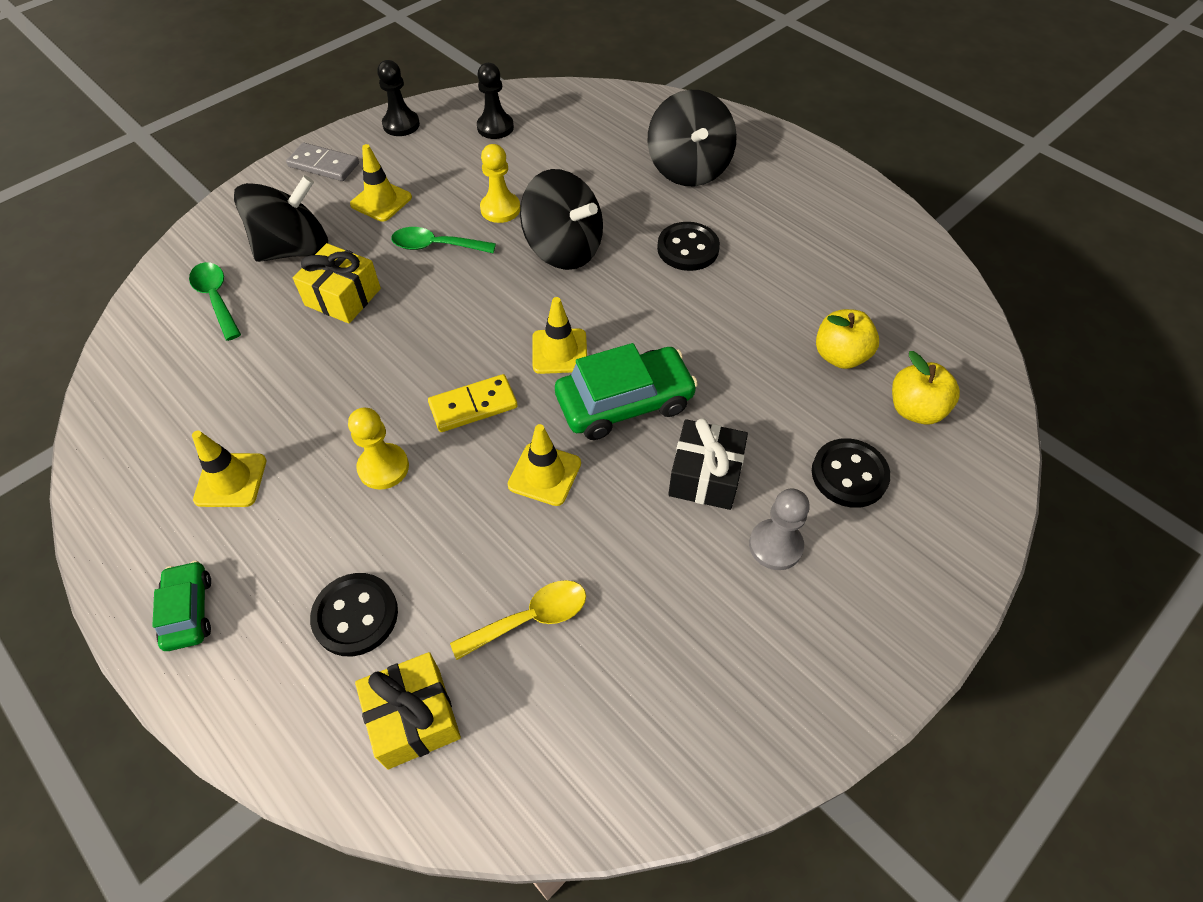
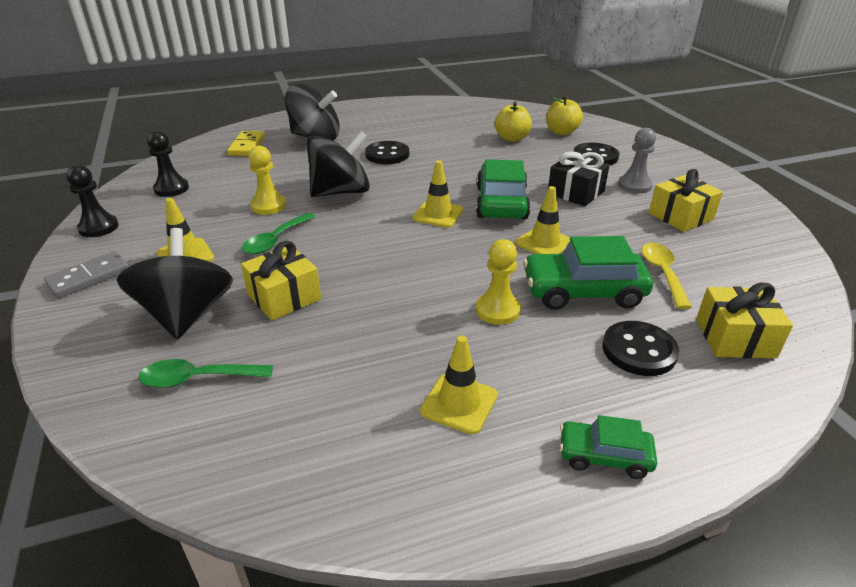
camera: 65 degrees left, 20 degrees down
yellow domino [428,374,518,432] -> yellow domino moved to [227,131,265,156]
none -> green car [523,236,653,310]
none -> yellow gift [649,169,723,232]

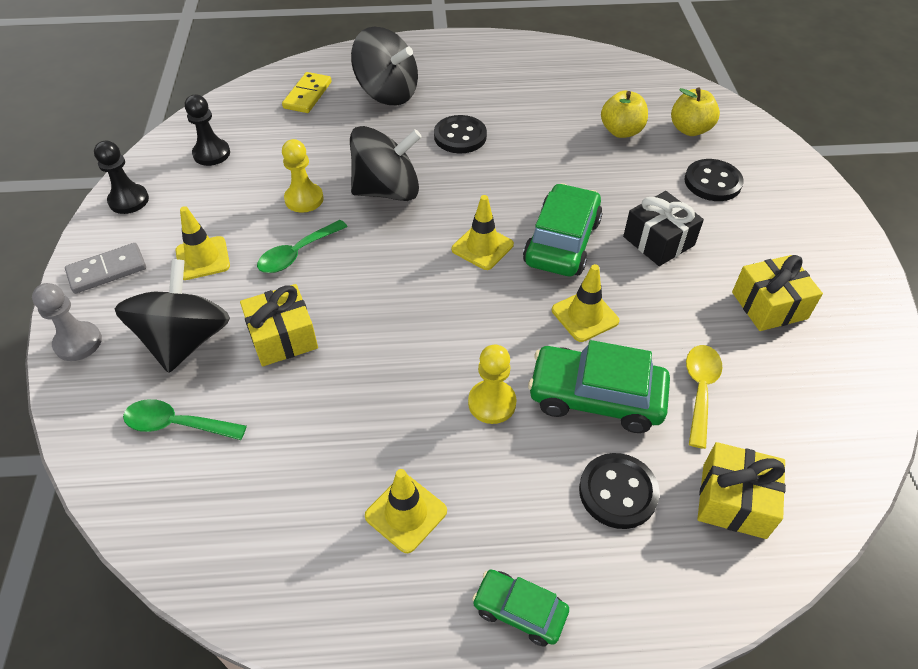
camera: 15 degrees right, 15 degrees up
grey pawn [618,128,656,194] -> grey pawn moved to [32,283,102,361]

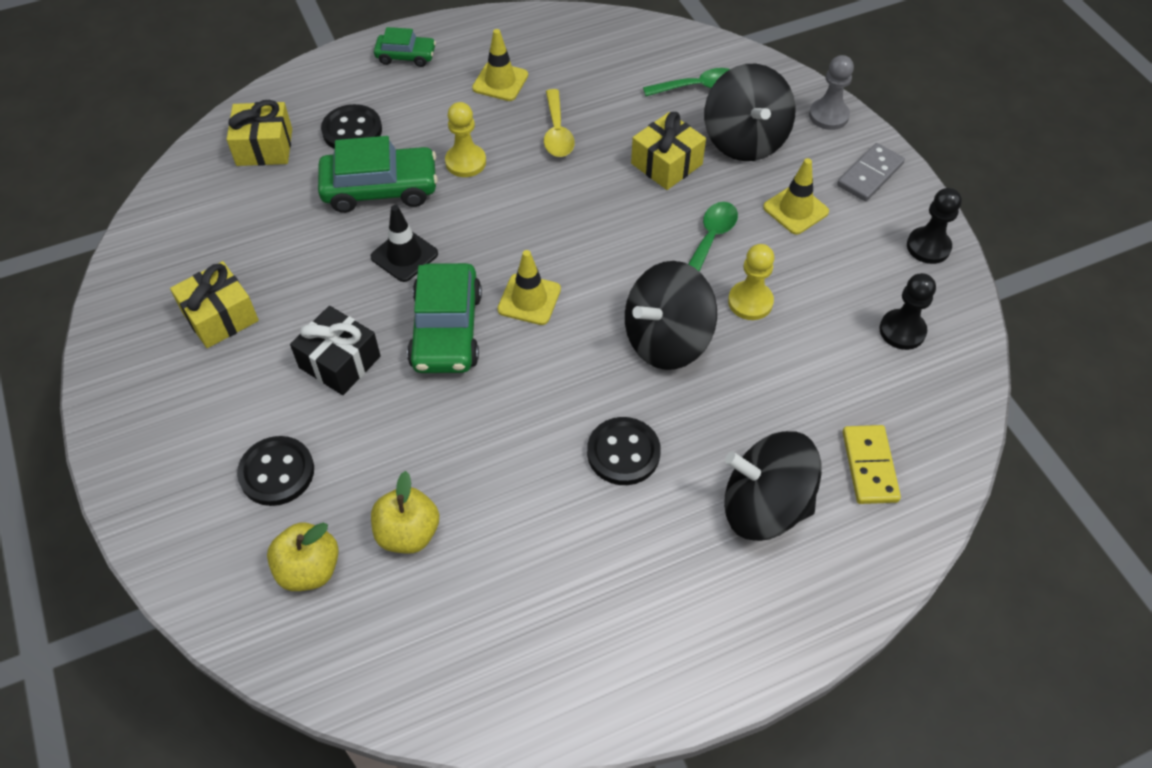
camera: 160 degrees right, 5 degrees up
yellow traffic cone [552,264,619,342] -> black traffic cone [371,205,438,282]
yellow spoon [686,345,723,449] -> yellow spoon moved to [544,89,575,157]

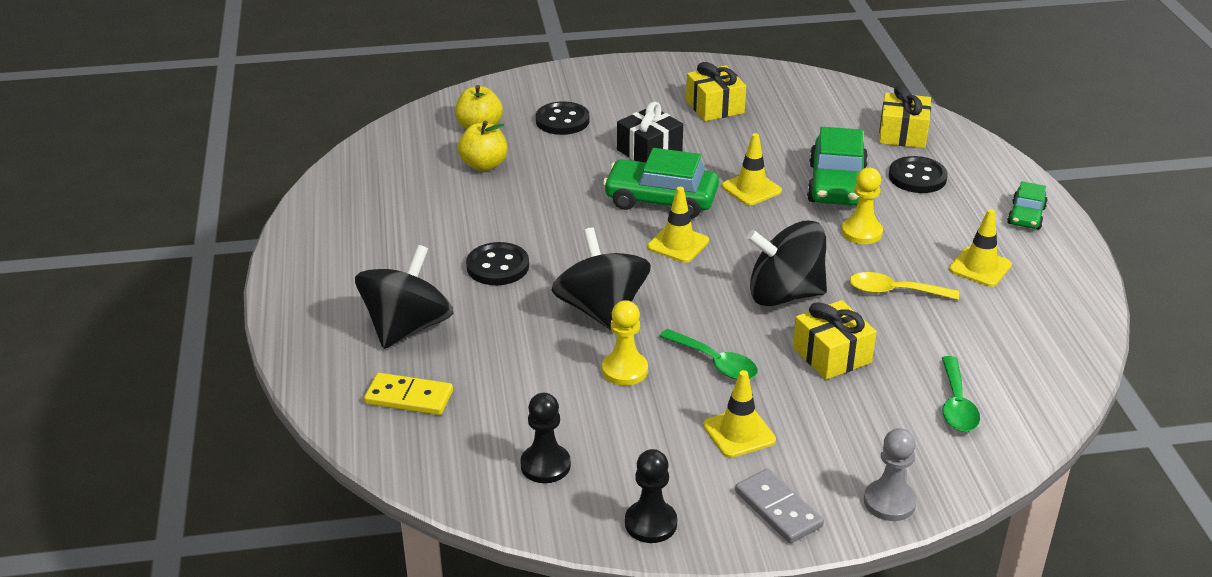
camera: 105 degrees right, 20 degrees down
black traffic cone [371,205,438,282] -> yellow traffic cone [722,133,782,206]
black spinning top [704,64,796,161] -> black spinning top moved to [747,221,827,306]

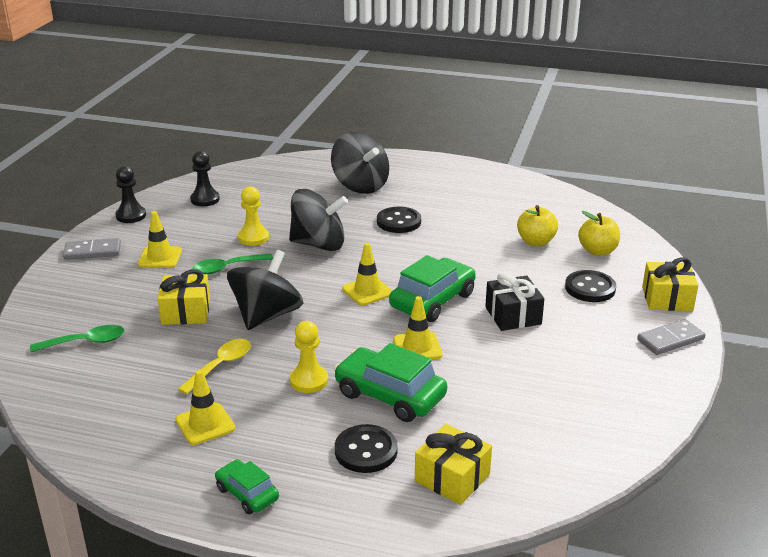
camera: 115 degrees right, 5 degrees down
yellow domino [364,373,453,415] -> none
yellow gift [686,62,746,121] -> yellow gift moved to [642,257,698,311]
grey pawn [864,428,917,521] -> none
green spoon [942,356,980,432] -> green spoon turned 135 degrees clockwise [30,325,125,352]
none -> grey domino [637,319,705,355]

